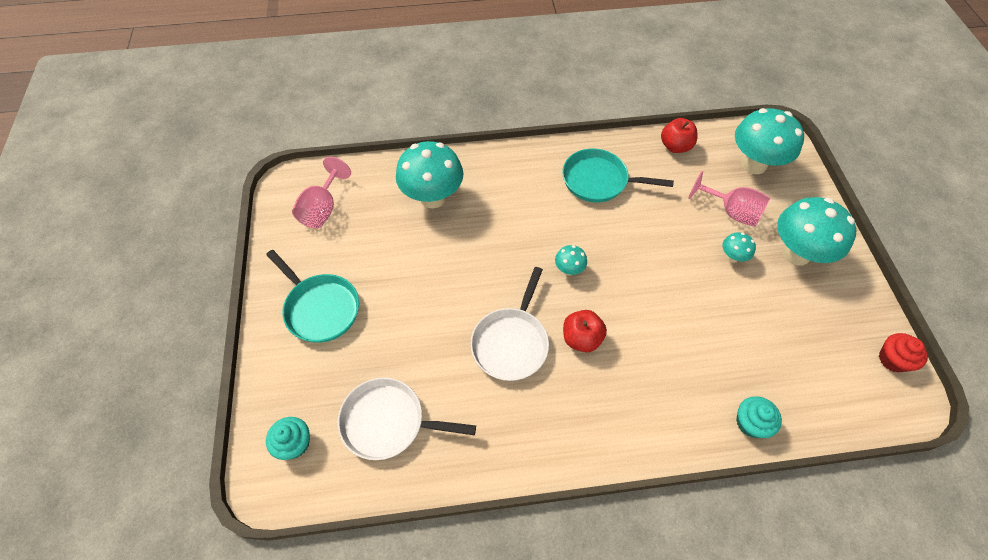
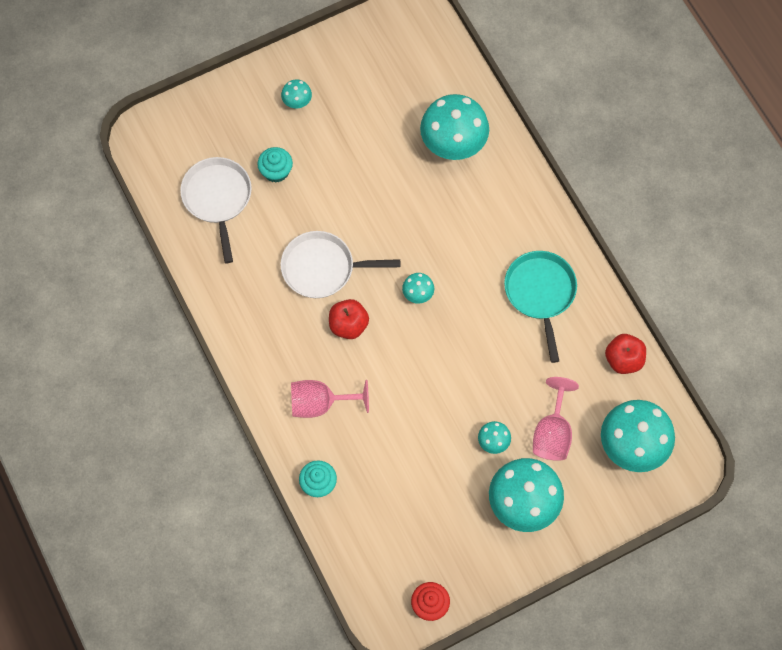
camera: 70 degrees right, 10 degrees up
turquoise pan [266,250,359,343] -> turquoise mushroom [281,80,312,108]
turquoise cupcake [266,417,310,460] -> turquoise cupcake moved to [258,147,293,183]
pink goblet [292,157,351,229] -> pink goblet moved to [291,380,369,418]

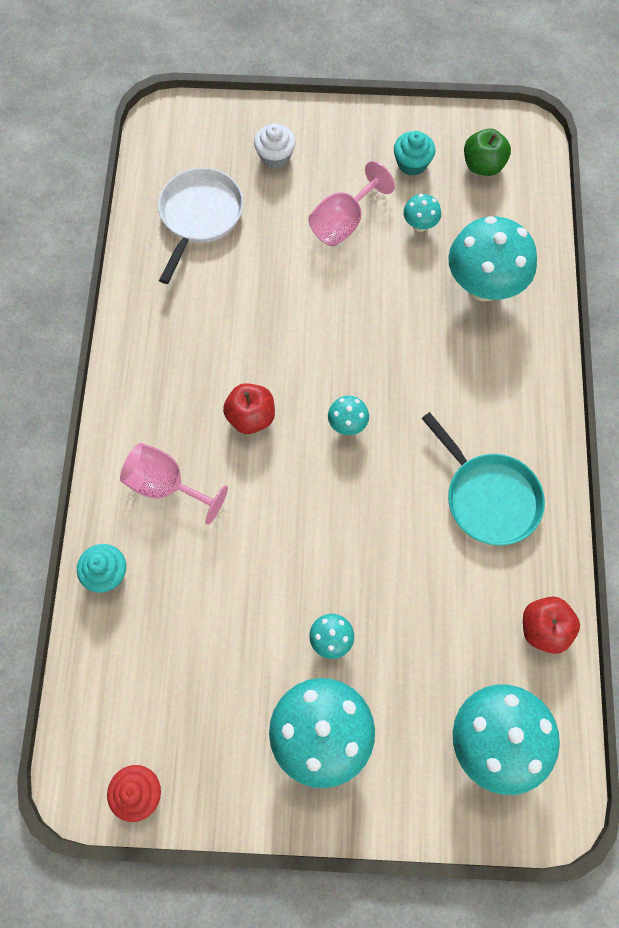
camera: 30 degrees right, 0 degrees up
turquoise cupcake [258,147,293,183] -> turquoise cupcake moved to [394,131,435,176]
turquoise mushroom [281,80,312,108] -> turquoise mushroom moved to [403,194,441,232]
white pan [281,231,400,298] -> none
turquoise pan [504,251,577,363] -> turquoise pan turned 120 degrees clockwise [421,412,545,546]
pink goblet [533,377,579,461] -> pink goblet moved to [309,161,395,246]
none -> white cupcake [254,123,296,168]
none -> green apple [464,129,511,176]

